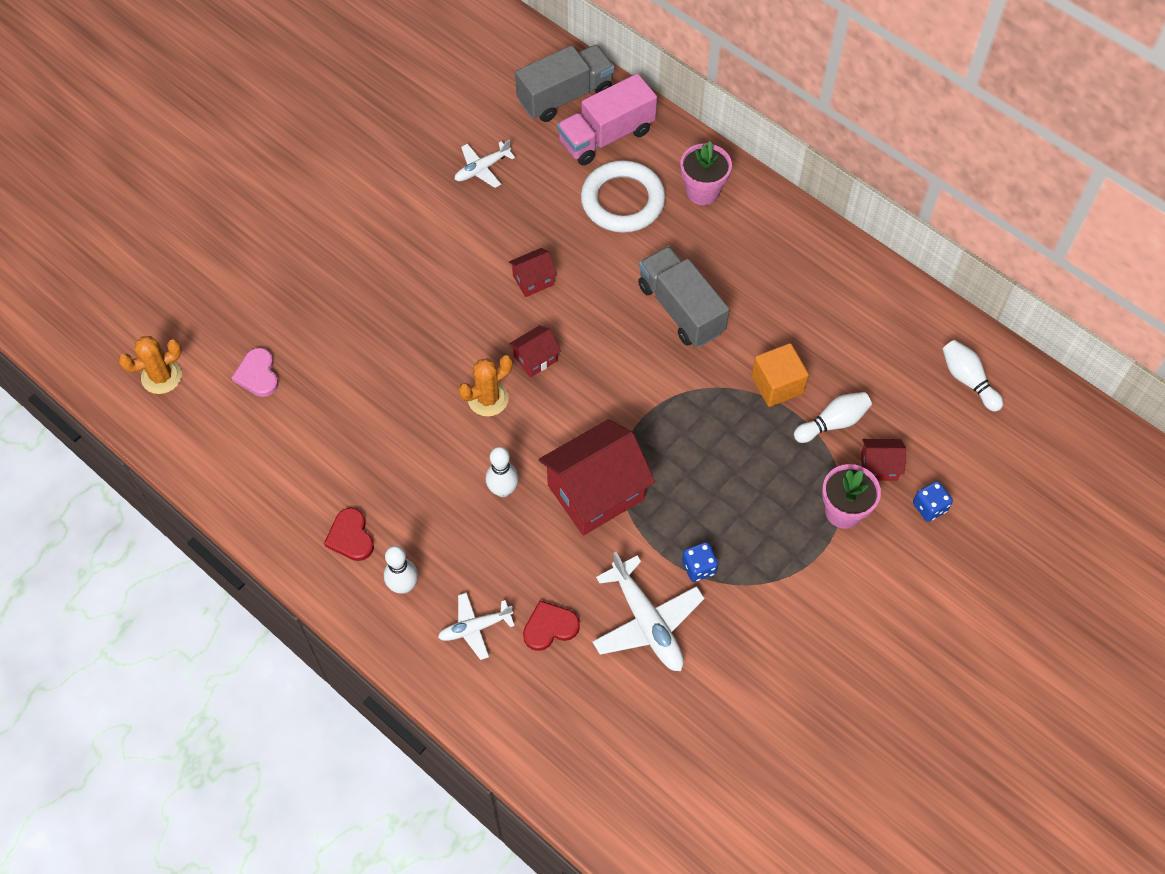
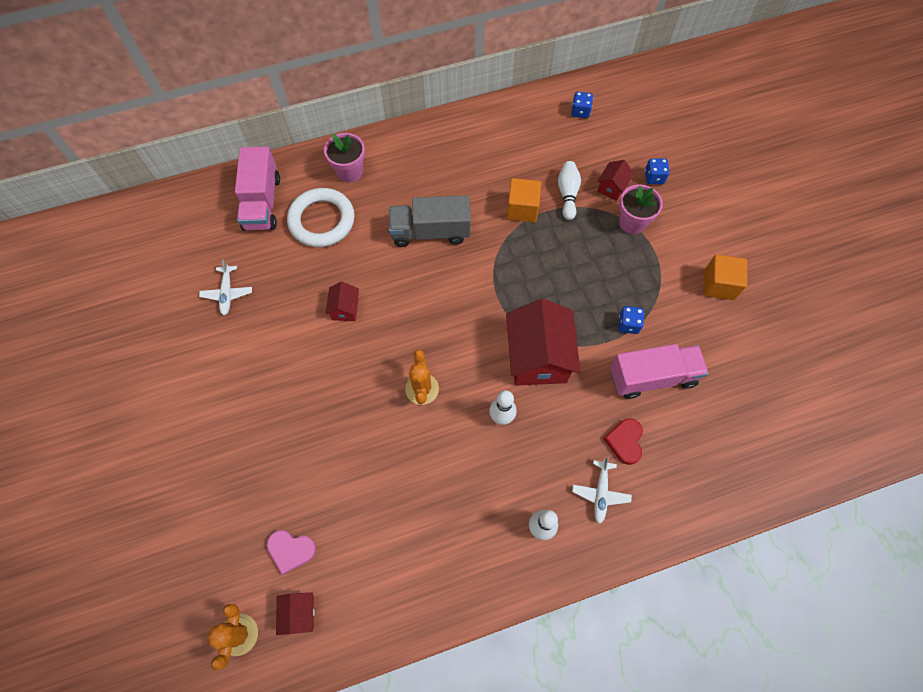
camera: 60 degrees left, 5 degrees up
red heart [324,508,374,561] -> none
red house [509,325,561,377] -> red house moved to [276,592,314,635]
grey truck [515,45,614,122] -> none
white plane [592,552,705,671] -> pink truck [610,344,709,399]
white bowling pin [943,340,1003,412] -> blue dice [571,92,593,118]
none -> orange cube [704,255,747,300]

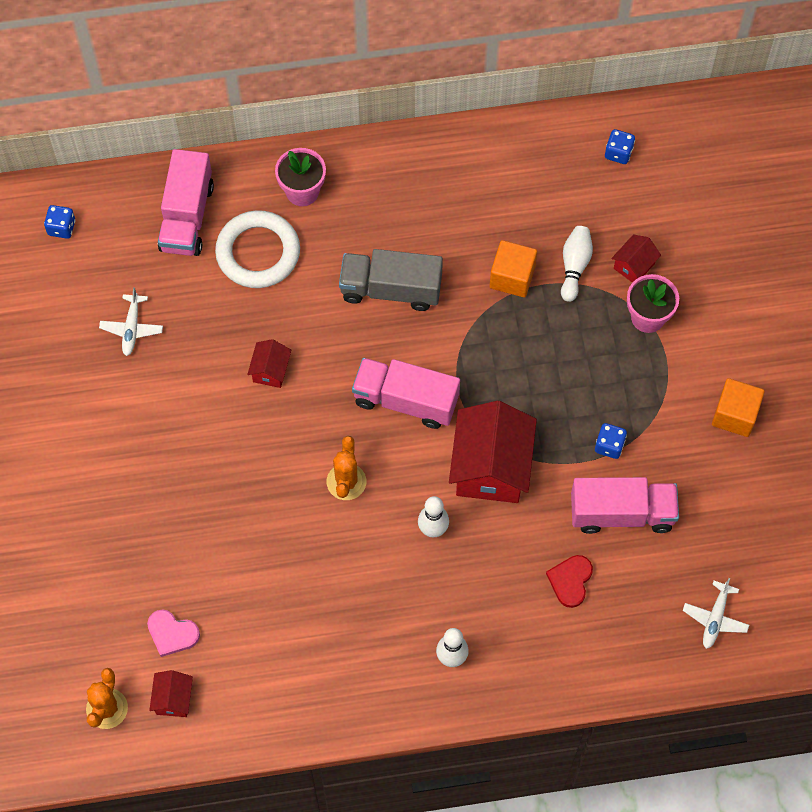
camera: 10 degrees right, 0 degrees up
white plane [572,457,632,524] -> white plane moved to [683,578,749,649]
blue dice [645,158,670,184] -> blue dice moved to [44,205,75,239]
none -> pink truck [352,358,460,429]

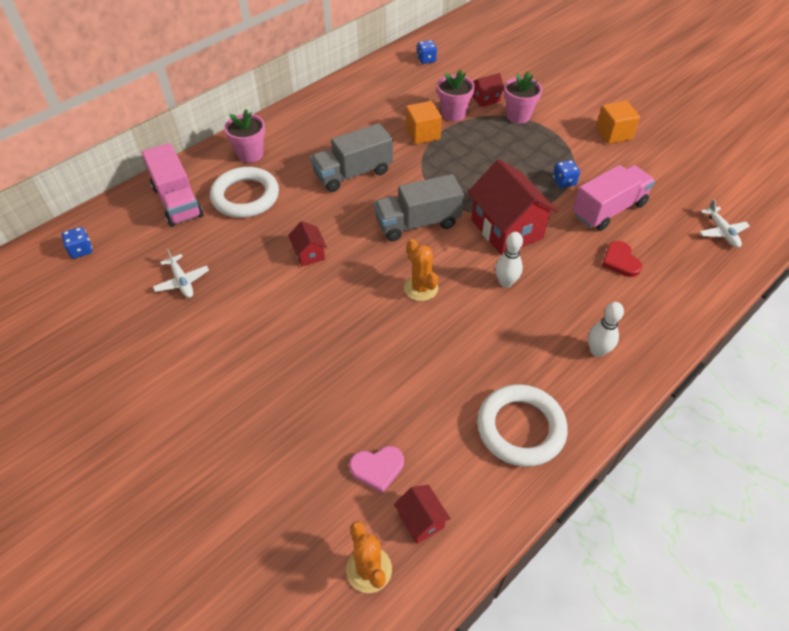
camera: 35 degrees left, 15 degrees down
pink truck [352,358,460,429] -> grey truck [374,174,464,241]
white bowling pin [561,226,593,302] -> pink flower pot [437,70,475,121]
red house [612,234,661,283] -> red house turned 60 degrees clockwise [472,73,504,107]
none -> white ring [477,384,568,467]

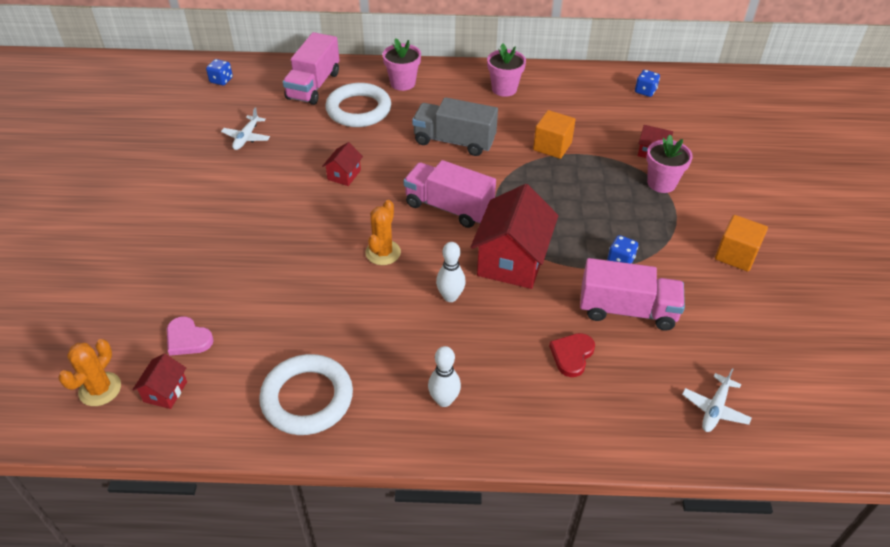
camera: 45 degrees right, 5 degrees down
grey truck [374,174,464,241] -> pink truck [404,160,496,228]
pink flower pot [437,70,475,121] -> pink flower pot moved to [487,43,526,97]

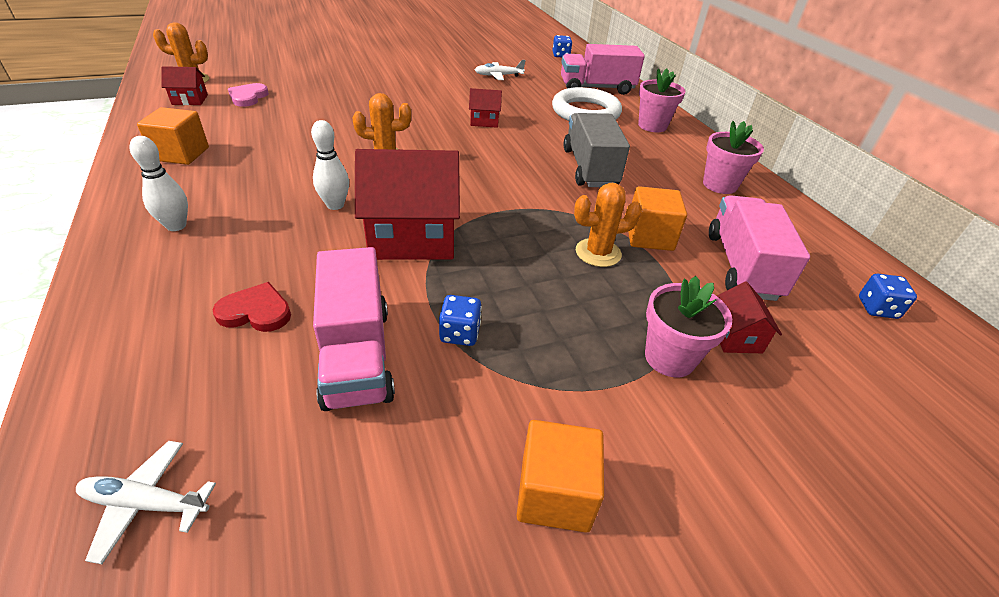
camera: 65 degrees right, 5 degrees down
white ring [259,354,353,435] -> orange cube [137,107,209,165]
pink truck [404,160,496,228] -> pink truck moved to [709,195,810,301]
none -> orange cactus [574,183,642,267]

